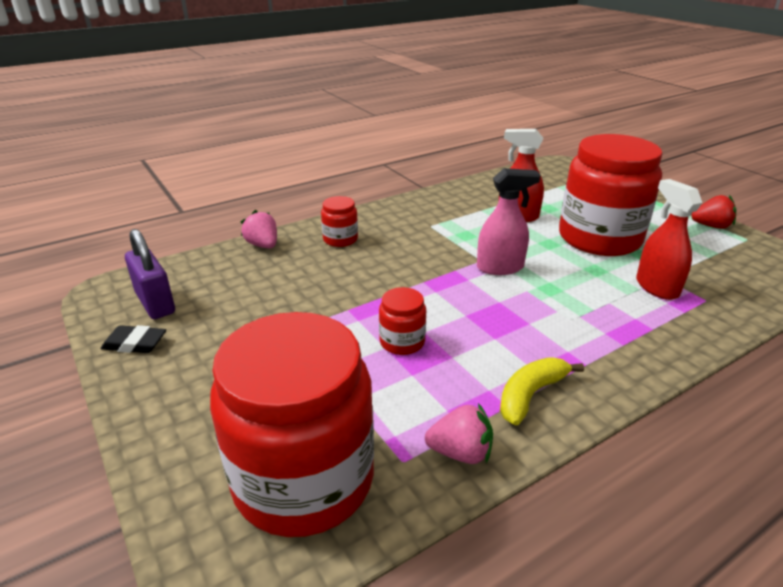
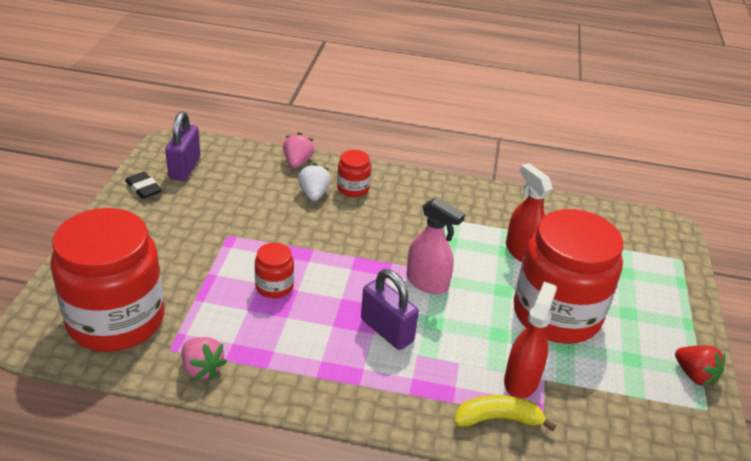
camera: 40 degrees right, 5 degrees up
yellow banana [500,357,584,426] -> yellow banana moved to [454,395,556,431]
none -> white strawberry [298,163,331,201]
none -> purple padlock [361,269,419,350]

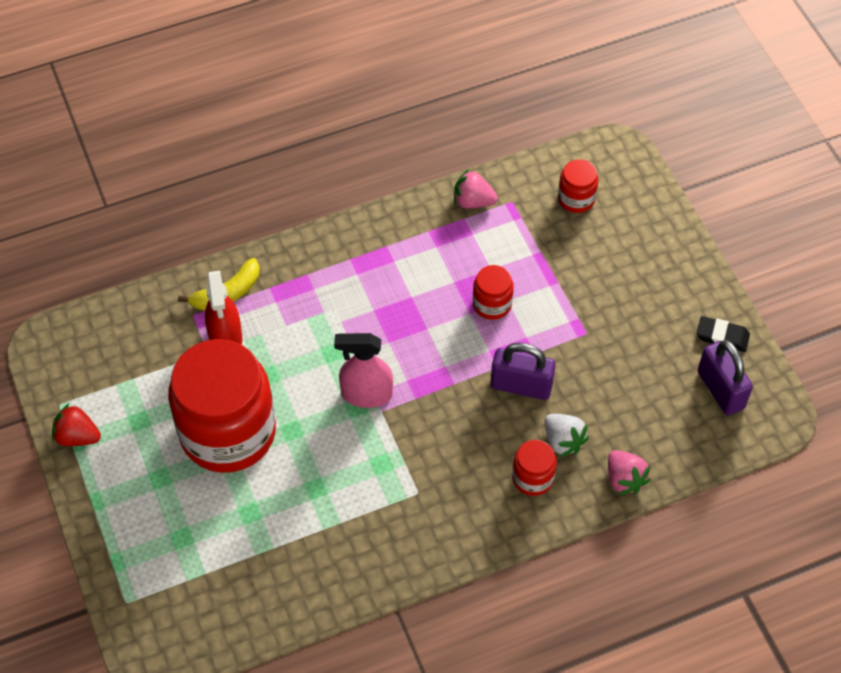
camera: 150 degrees right, 20 degrees up
red jar [50,208,164,352] -> red jar [558,159,598,213], size x0.43
purple padlock [361,269,419,350] -> purple padlock moved to [491,343,556,400]
red spray bottle [506,163,553,262] -> none

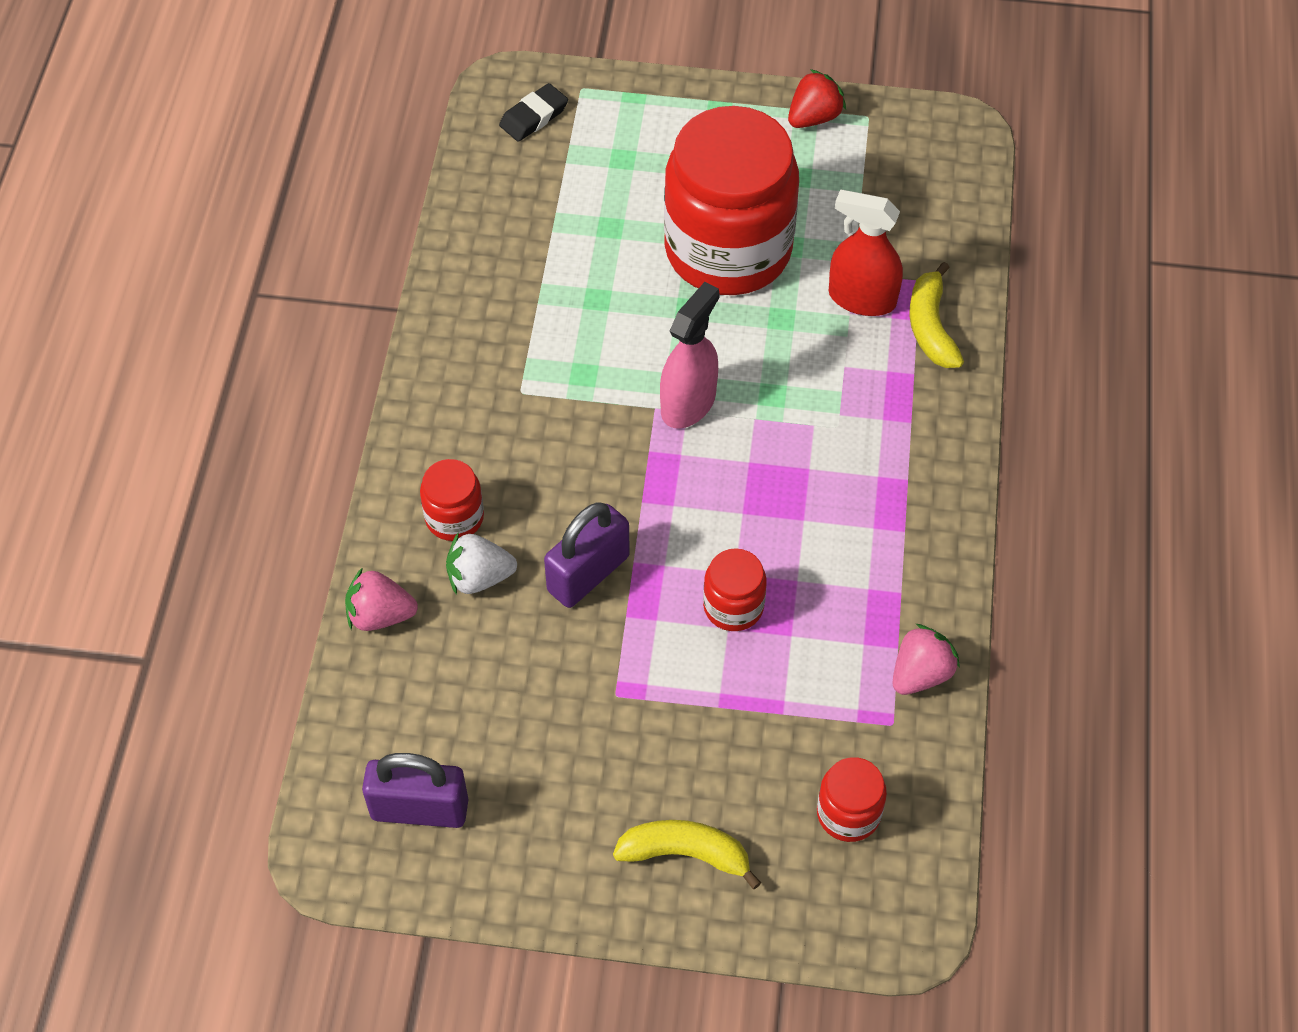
camera: 120 degrees right, 0 degrees up
black eraser [696,316,750,352] -> black eraser moved to [499,83,568,142]
none -> yellow banana [613,820,762,889]

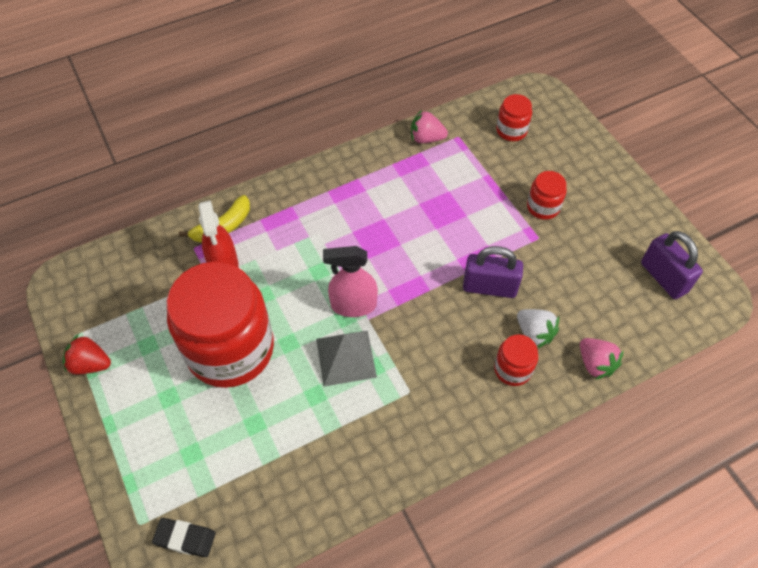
camera: 125 degrees left, 0 degrees up
yellow banana [613,820,762,889] -> none
red jar [703,548,767,631] -> red jar moved to [527,171,567,220]
none -> grey pyramid [316,330,377,386]

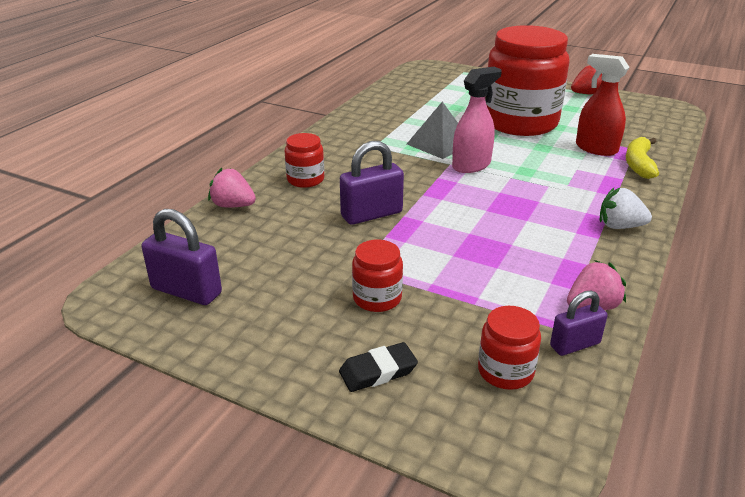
camera: 145 degrees right, 25 degrees down
black eraser [152,518,216,557] -> black eraser moved to [339,342,418,392]
white strawberry [517,309,559,348] -> white strawberry moved to [600,187,652,229]
none -> purple padlock [550,291,608,356]

